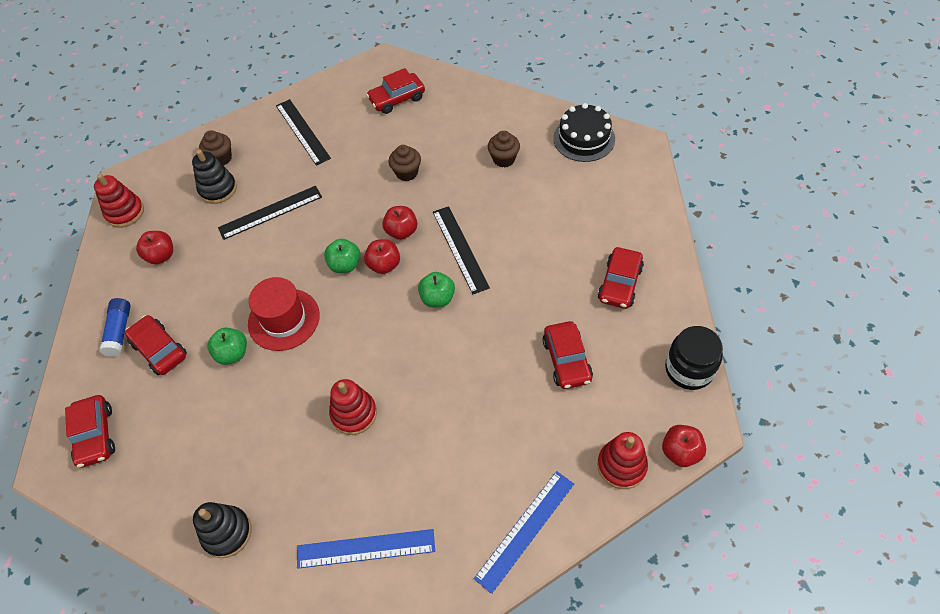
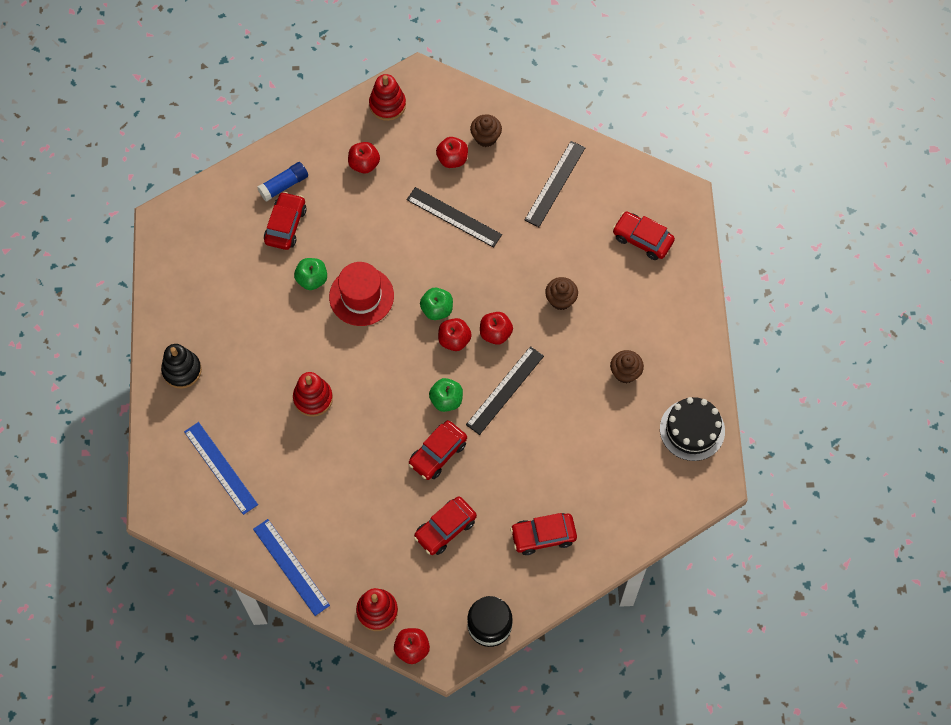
camera: 55 degrees right, 10 degrees up
red car [65,395,115,468] -> red car moved to [409,420,467,480]
black stacking toy [192,149,237,204] -> red apple [436,137,468,168]
blue ruler [474,471,574,594] -> blue ruler turned 45 degrees clockwise [253,519,330,616]

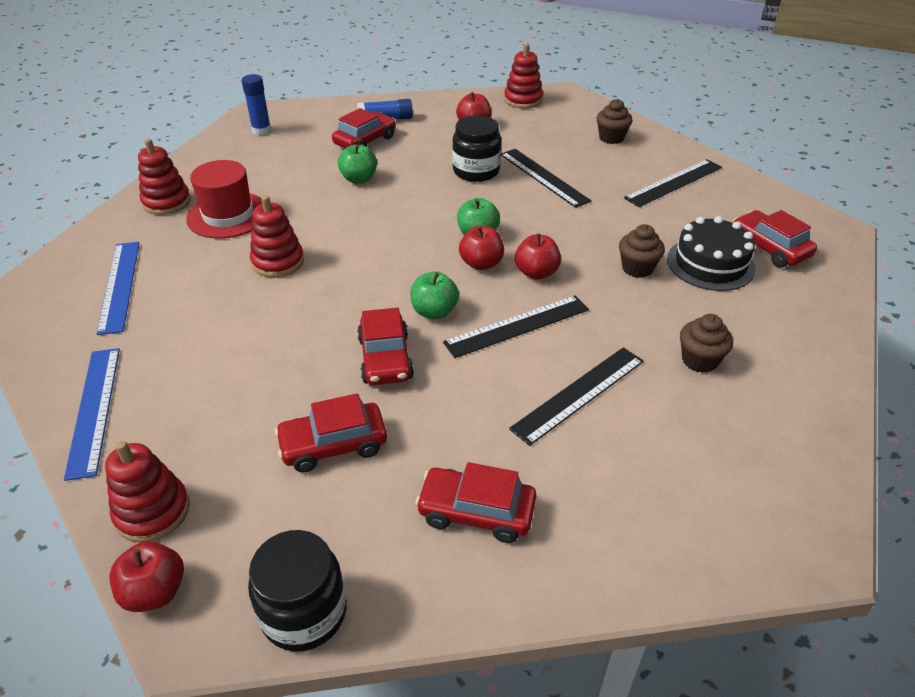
camera: 25 degrees right, 25 degrees down
black stacking toy [161,344,202,389] -> red stacking toy [138,139,191,215]
red hat [329,262,394,326] -> red hat moved to [186,160,262,239]
red car [409,420,467,480] -> red car turned 75 degrees counterclockwise [357,308,414,385]
red apple [436,137,468,168] -> none
black cake [660,397,725,461] -> black cake moved to [667,216,755,291]
none -> blue glue stick [242,74,271,135]
none -> black jar [452,115,501,182]
none -> black ruler [509,347,644,446]

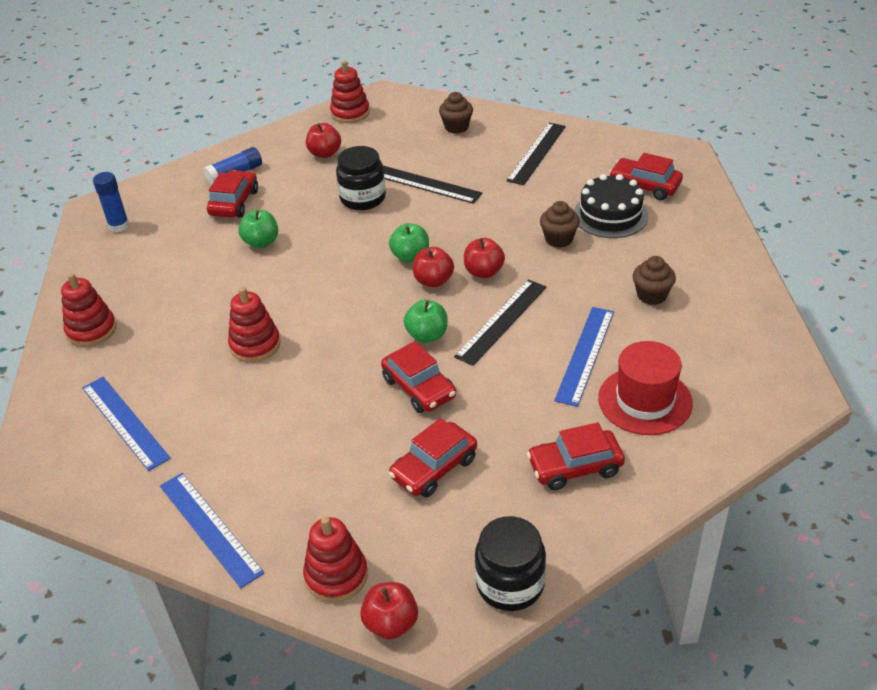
camera: 25 degrees left, 0 degrees up
red hat [186,160,262,239] -> red hat moved to [598,341,693,435]
black ruler [509,347,644,446] -> blue ruler [554,307,614,407]

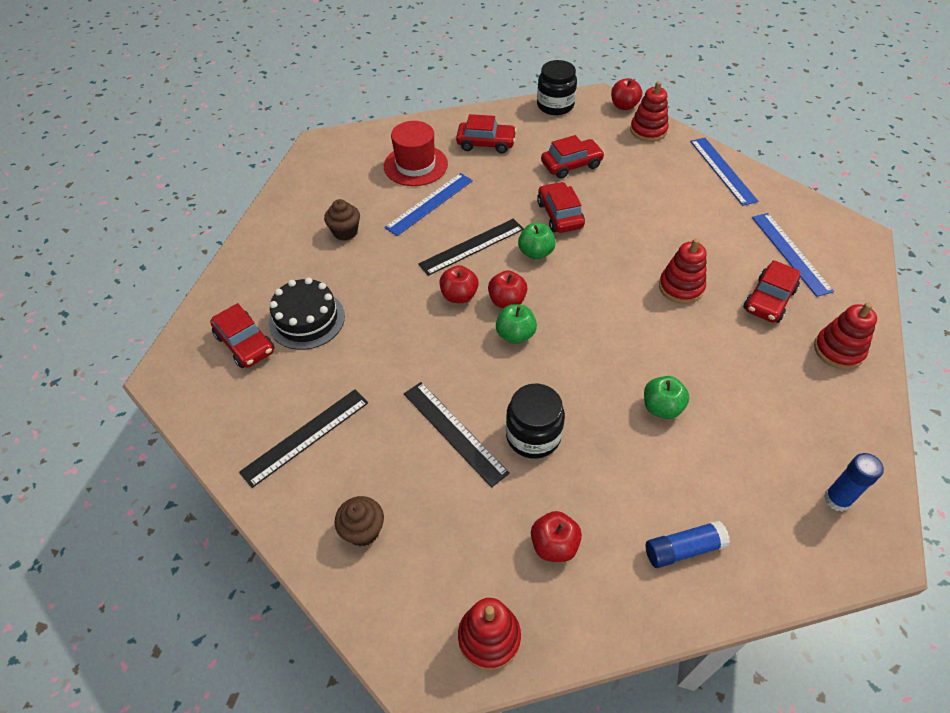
camera: 160 degrees left, 10 degrees up
red car [207,170,258,218] -> red car moved to [743,260,801,323]
brown cupcake [540,201,580,248] -> none

